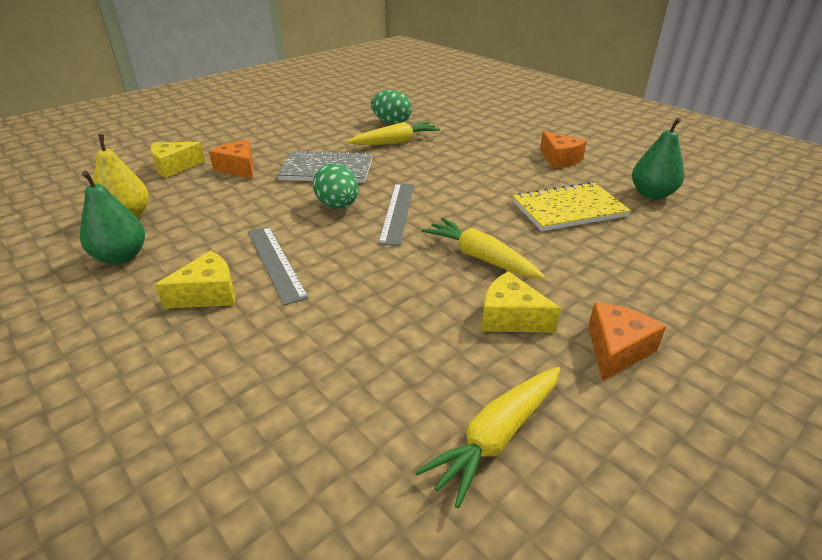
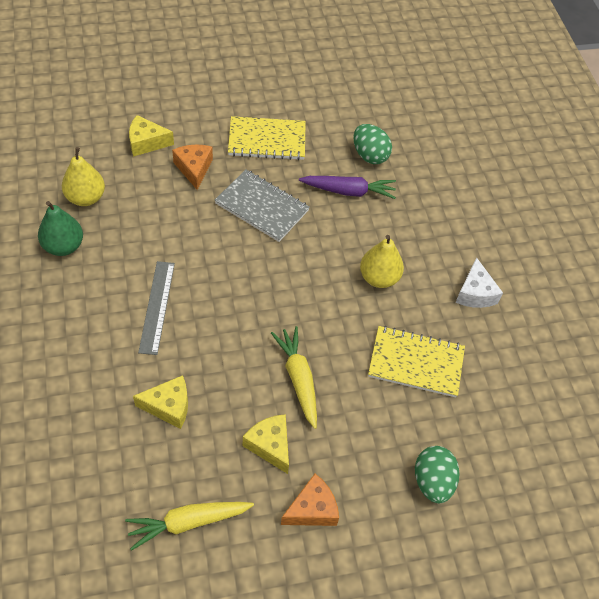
camera: 25 degrees right, 20 degrees up
yellow cheese [155,250,235,309] -> yellow cheese moved to [133,375,188,429]
green egg [313,163,359,209] -> green egg moved to [415,446,460,503]
yellow carrot [347,122,440,145] -> purple carrot [299,176,396,199]
grey ruler [378,183,414,246] -> none
orange cheese [540,131,587,169] -> white cheese [455,258,503,308]
green pear [632,117,684,200] -> none
none -> yellow notebook [228,116,306,160]
none -> yellow pear [360,235,404,288]

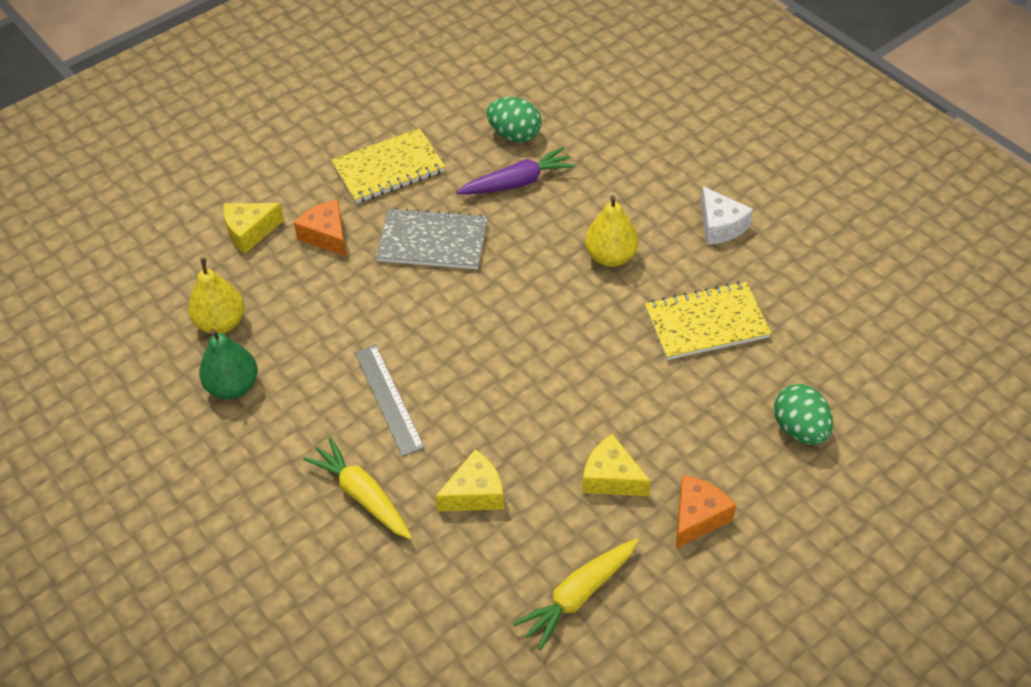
camera: 20 degrees left, 5 degrees down
yellow carrot [271,326,317,429] -> yellow carrot moved to [303,437,412,539]

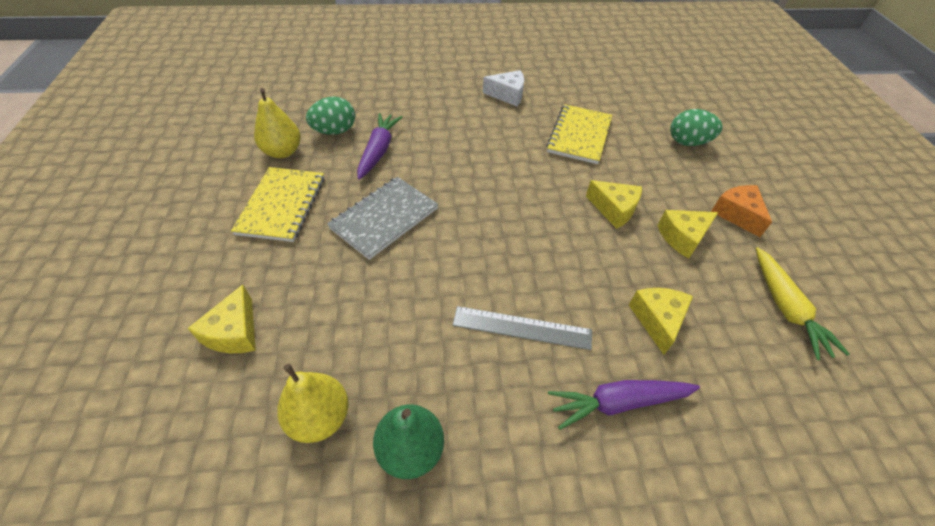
camera: 60 degrees left, 0 degrees up
orange cheese [294,199,346,257] -> none
yellow carrot [303,437,412,539] -> purple carrot [548,380,700,430]
yellow pear [585,196,638,267] -> yellow pear moved to [254,88,301,158]
none -> yellow cheese [586,180,642,229]

